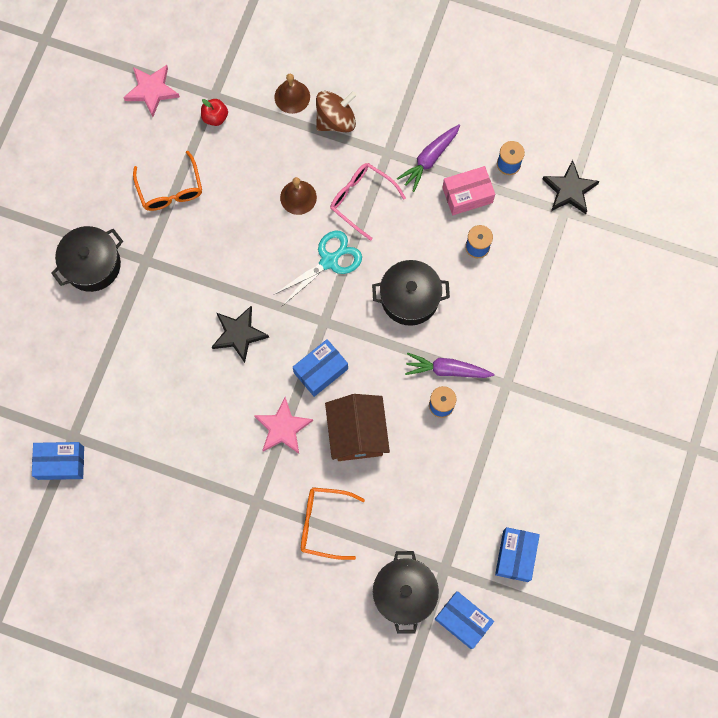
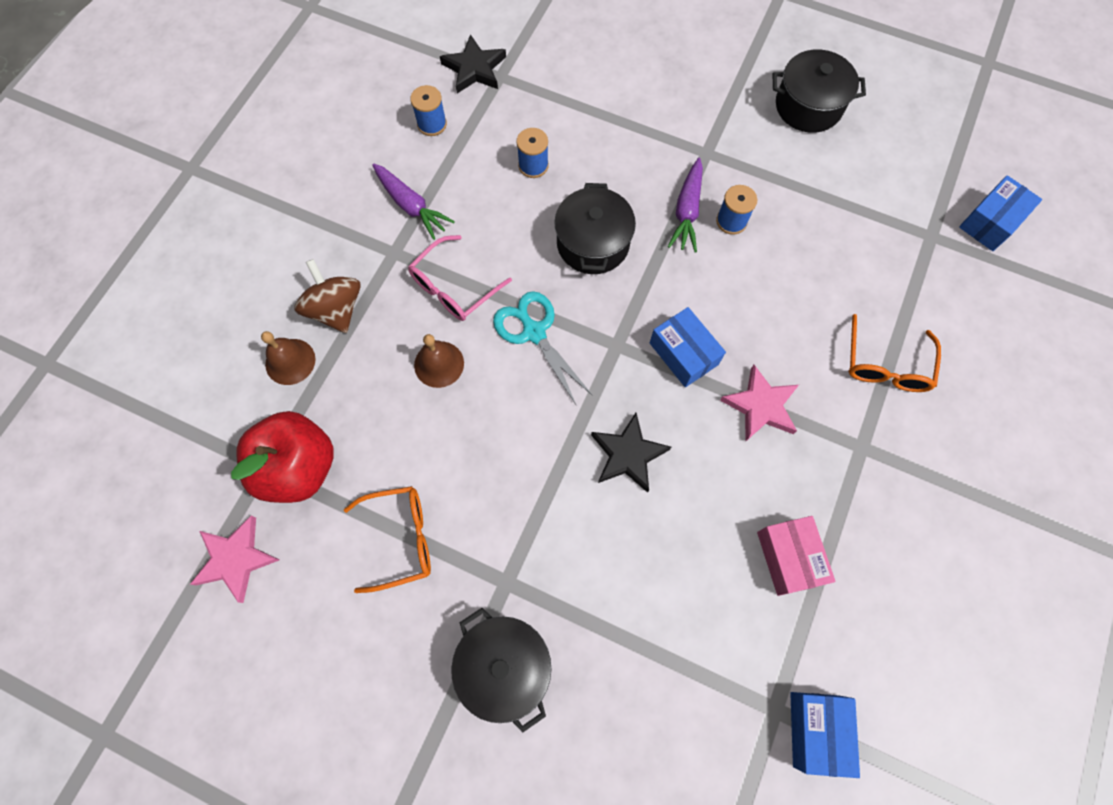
camera: 85 degrees left, 5 degrees down
red apple [201,99,228,126] -> red apple [231,411,334,503], size x2.22
brown house [325,394,390,461] -> none
black pot [373,551,439,634] -> black pot moved to [772,49,866,133]
pink box [442,166,495,215] -> pink box moved to [757,516,836,596]
blue box [495,527,540,582] -> none

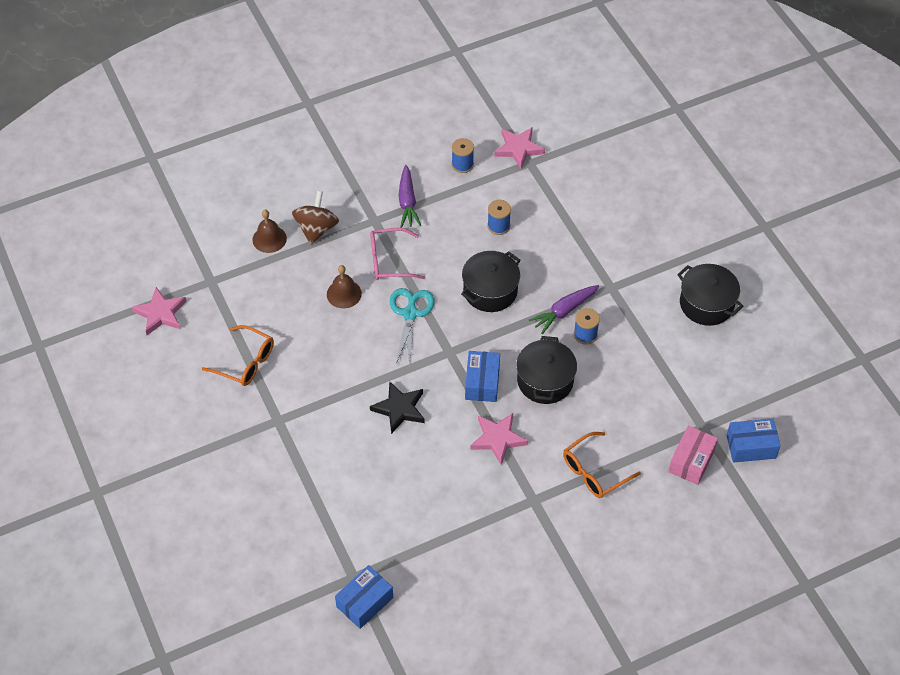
camera: 40 degrees right, 15 degrees down
red apple [231,411,334,503] -> none
black star [440,34,506,93] -> pink star [494,127,545,169]
black pot [451,608,551,732] -> black pot moved to [517,336,577,404]
pink box [757,516,836,596] -> pink box moved to [668,426,718,485]

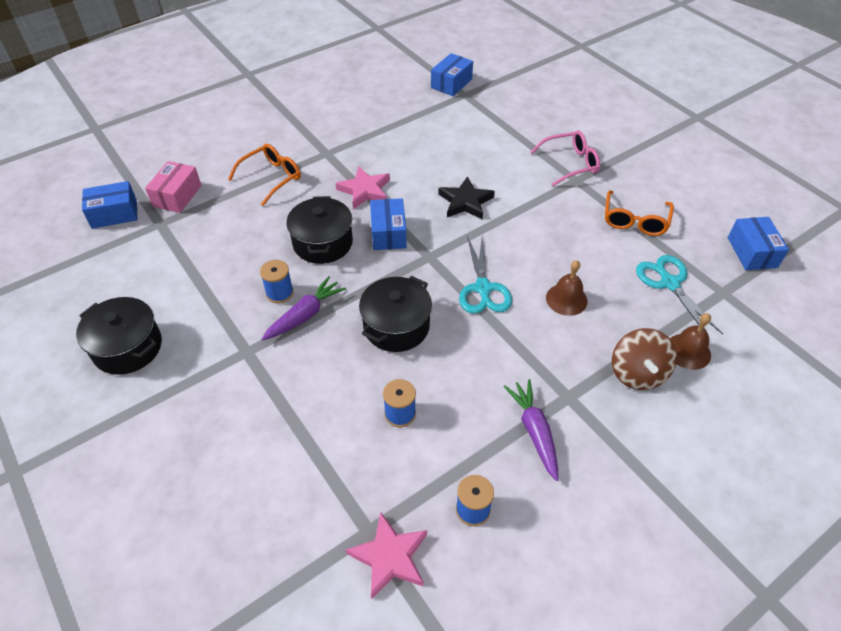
camera: 170 degrees right, 5 degrees down
pink star [131,287,187,335] -> blue box [728,217,789,270]
orange glasses [202,325,274,386] -> orange glasses turned 90 degrees counterclockwise [605,190,674,236]
pink glasses [370,228,425,280] -> pink glasses moved to [531,130,600,186]
none -> turquoise scissors [636,255,723,338]

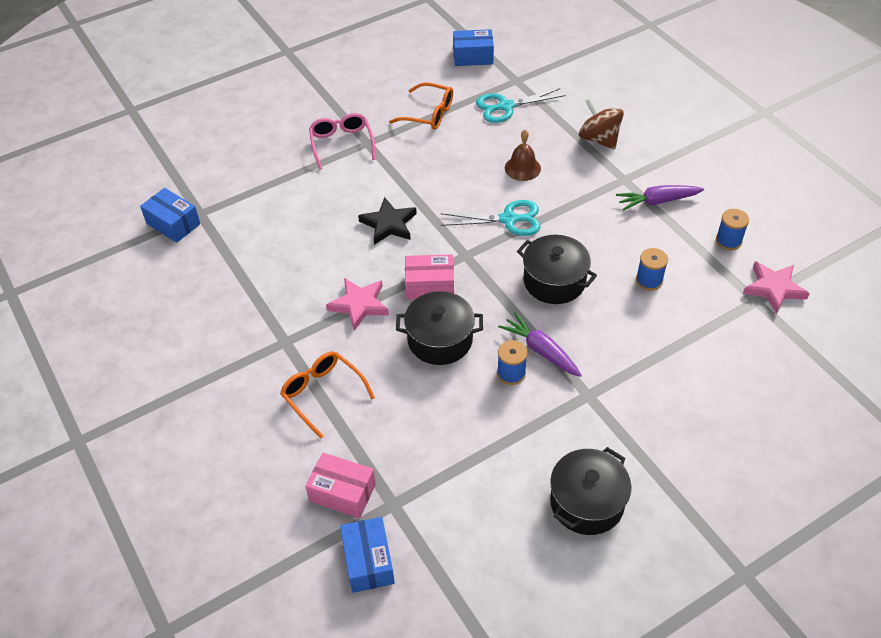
camera: 85 degrees left, 0 degrees up
blue box [370,198,407,250] -> pink box [405,254,454,300]
brown spinning top [612,328,677,390] -> brown spinning top turned 135 degrees counterclockwise [579,98,624,149]
brown bell [670,313,711,370] -> none

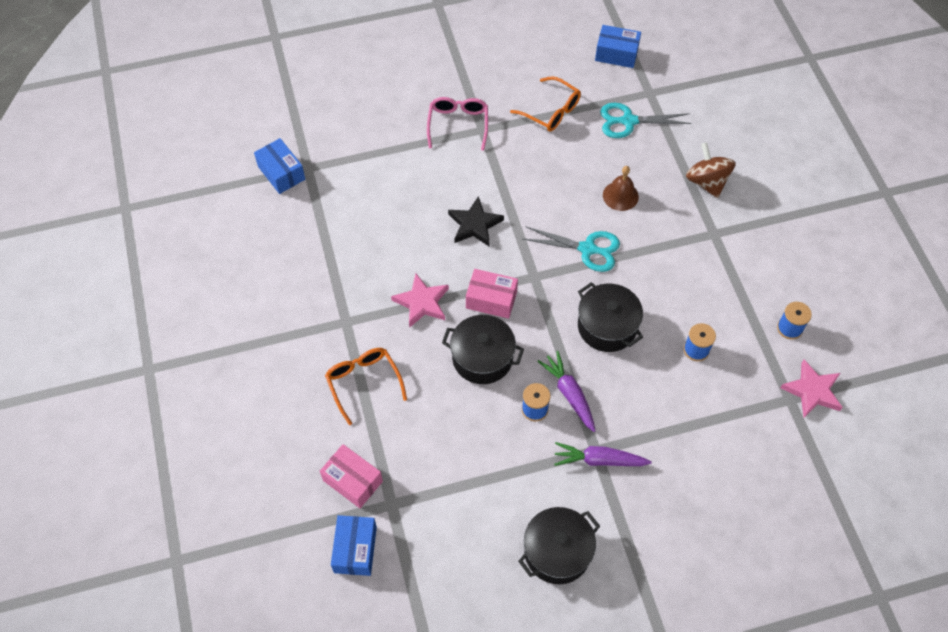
camera: 15 degrees right, 10 degrees up
purple carrot [616,185,704,211] -> purple carrot moved to [554,442,652,466]

